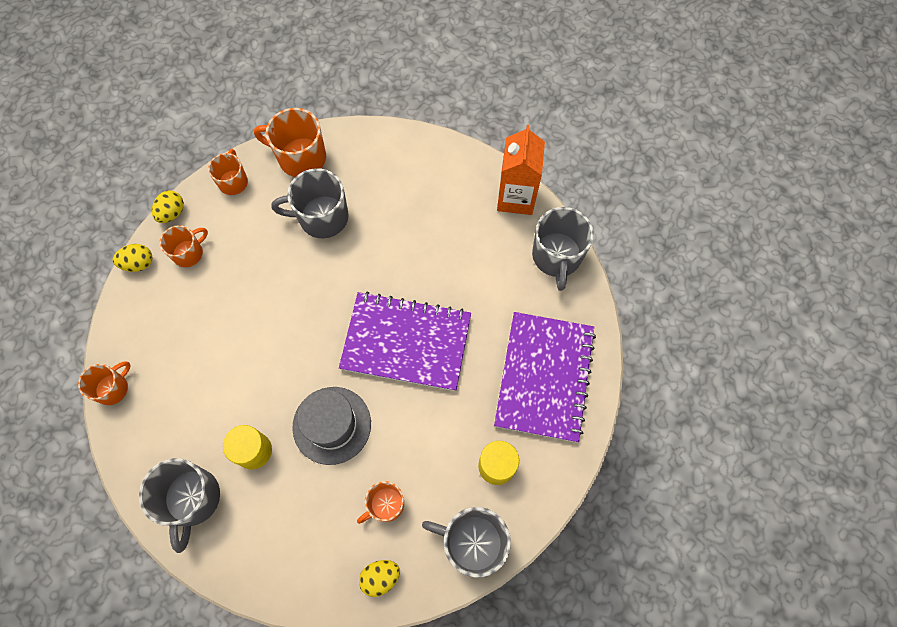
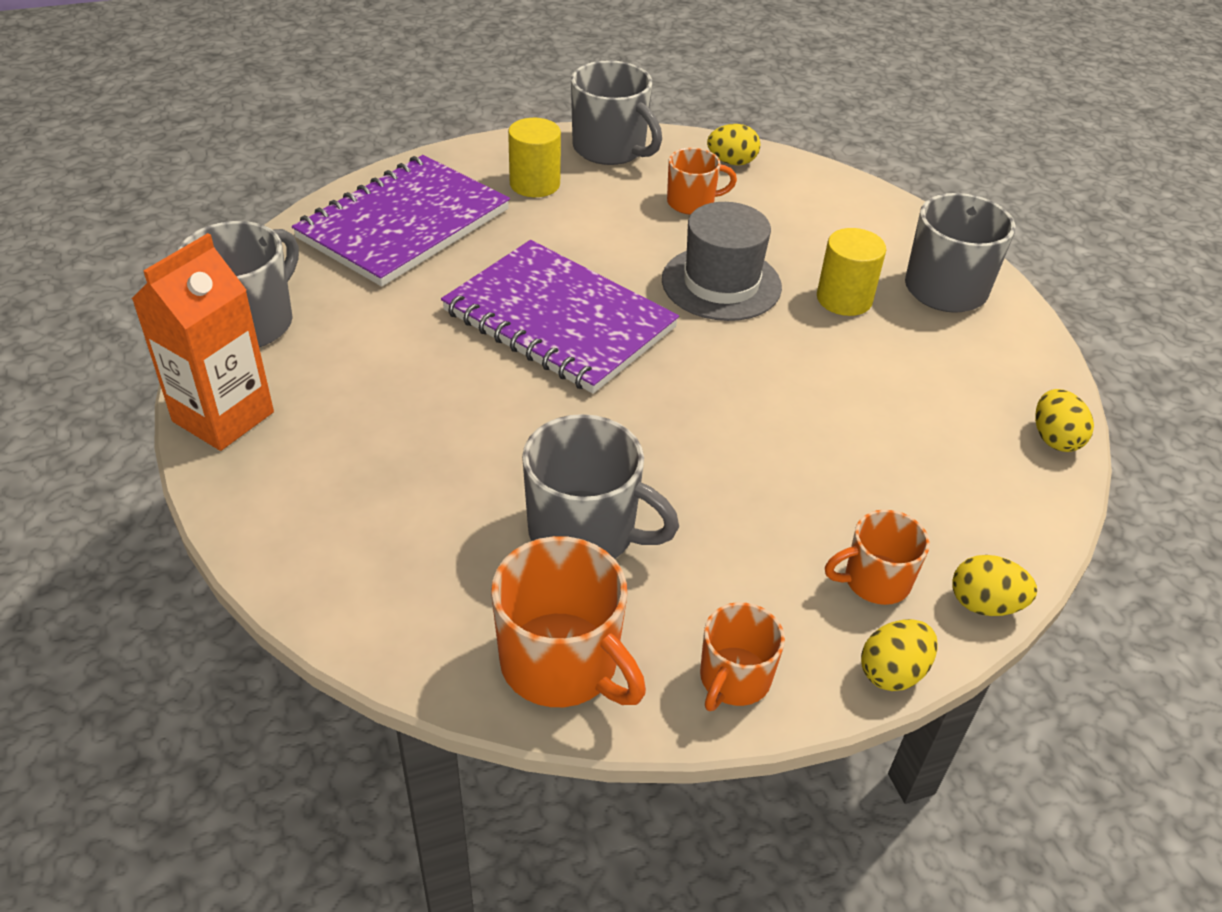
camera: 155 degrees left, 25 degrees down
orange mug [78,361,131,405] -> yellow egg [1035,389,1094,452]

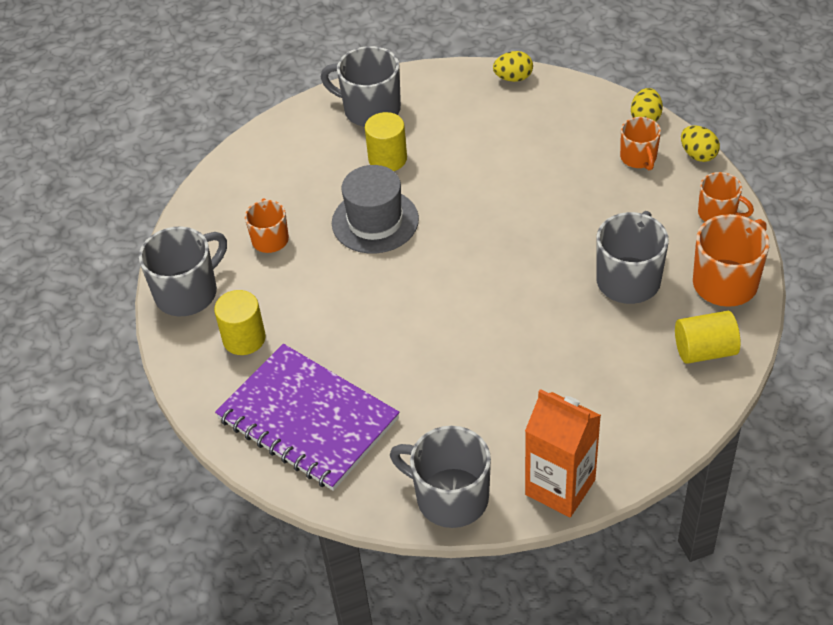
camera: 85 degrees left, 5 degrees up
purple notebook [441,240,679,394] -> none
yellow egg [707,124,760,165] -> none
none -> yellow cylinder [675,311,740,364]

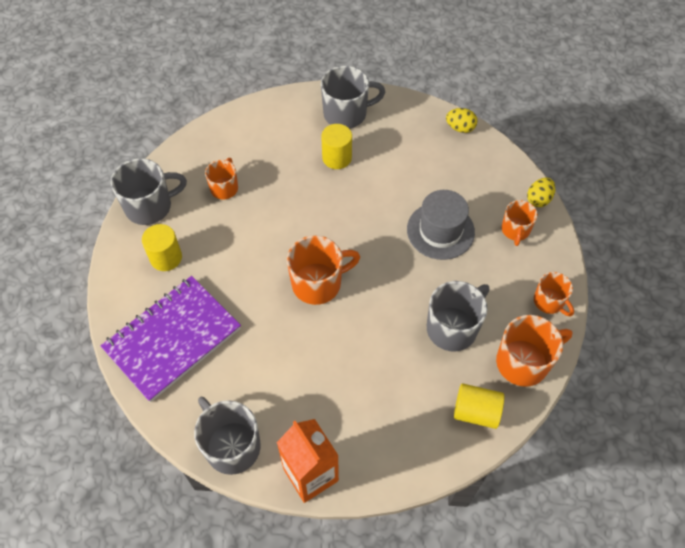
camera: 20 degrees right, 10 degrees up
purple notebook [215,344,399,491] -> purple notebook turned 75 degrees clockwise [100,276,241,402]
grey mug [321,46,401,127] -> grey mug turned 120 degrees clockwise [321,66,385,129]
grey hat [332,165,419,254] -> grey hat moved to [407,190,475,260]
yellow egg [681,125,720,162] -> none
none -> orange mug [287,235,360,305]

